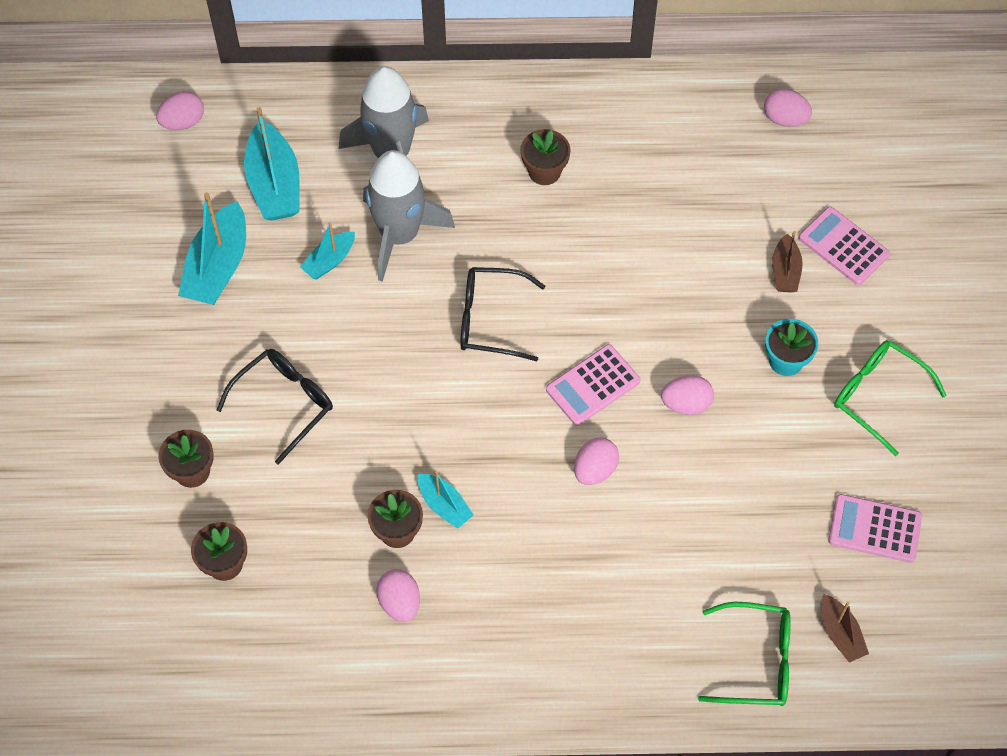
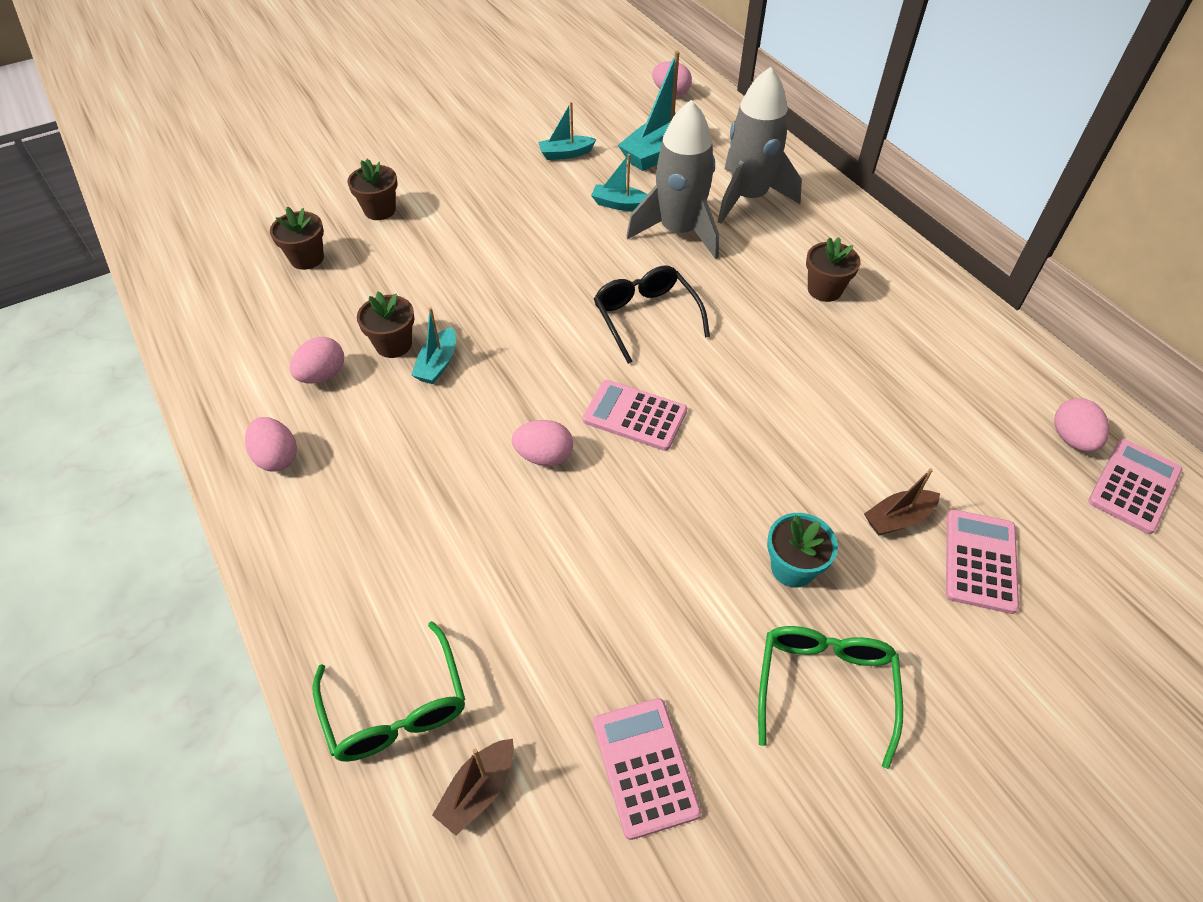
camera: 60 degrees right, 10 degrees down
turquoise boat [178,192,246,305] -> turquoise boat [538,102,597,160], size x0.56
black glasses [217,349,333,465] -> none
pink egg [661,375,714,415] -> pink egg moved to [245,417,297,472]
none -> pink calculator [1088,439,1182,534]

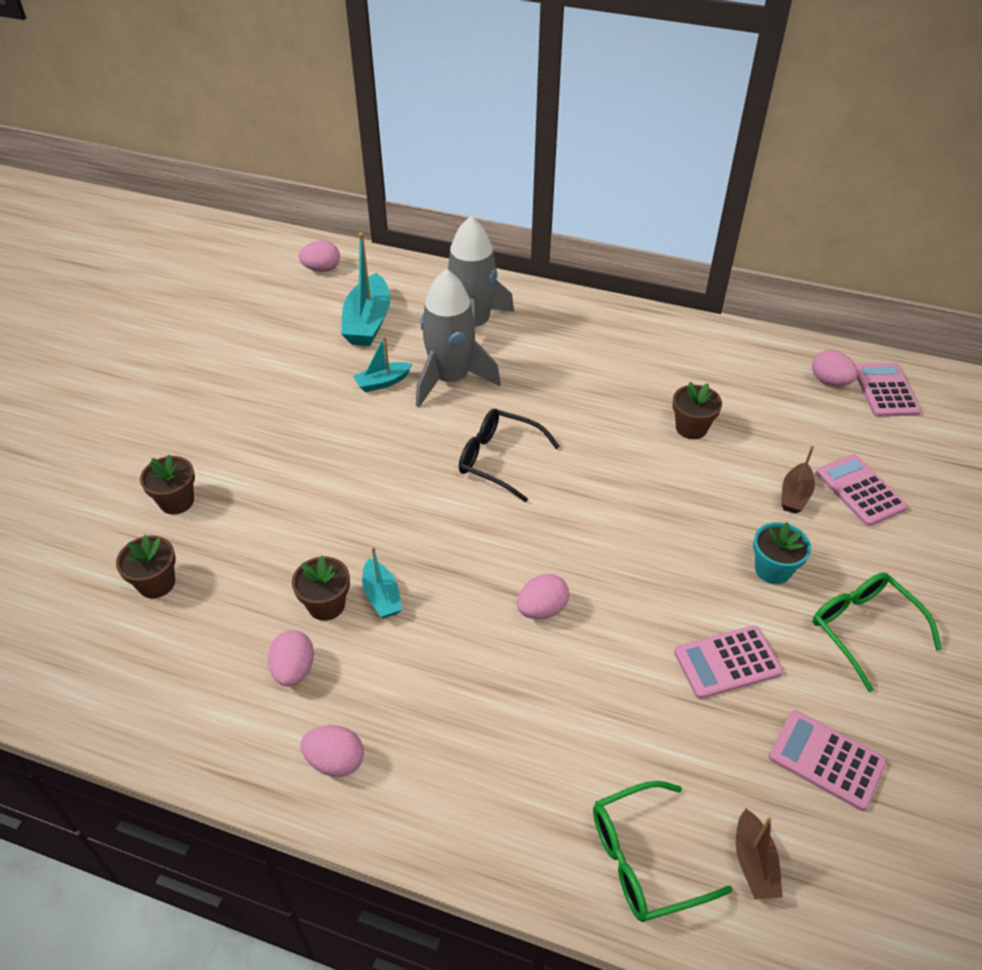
camera: 40 degrees left, 5 degrees down
green glasses [313,621,465,762] -> green glasses turned 135 degrees clockwise [593,781,733,922]
turquoise boat [538,102,597,160] -> none
pink calculator [583,380,687,451] -> pink calculator moved to [674,625,783,699]
brown flower pot [806,237,861,302] -> brown flower pot moved to [673,382,722,439]

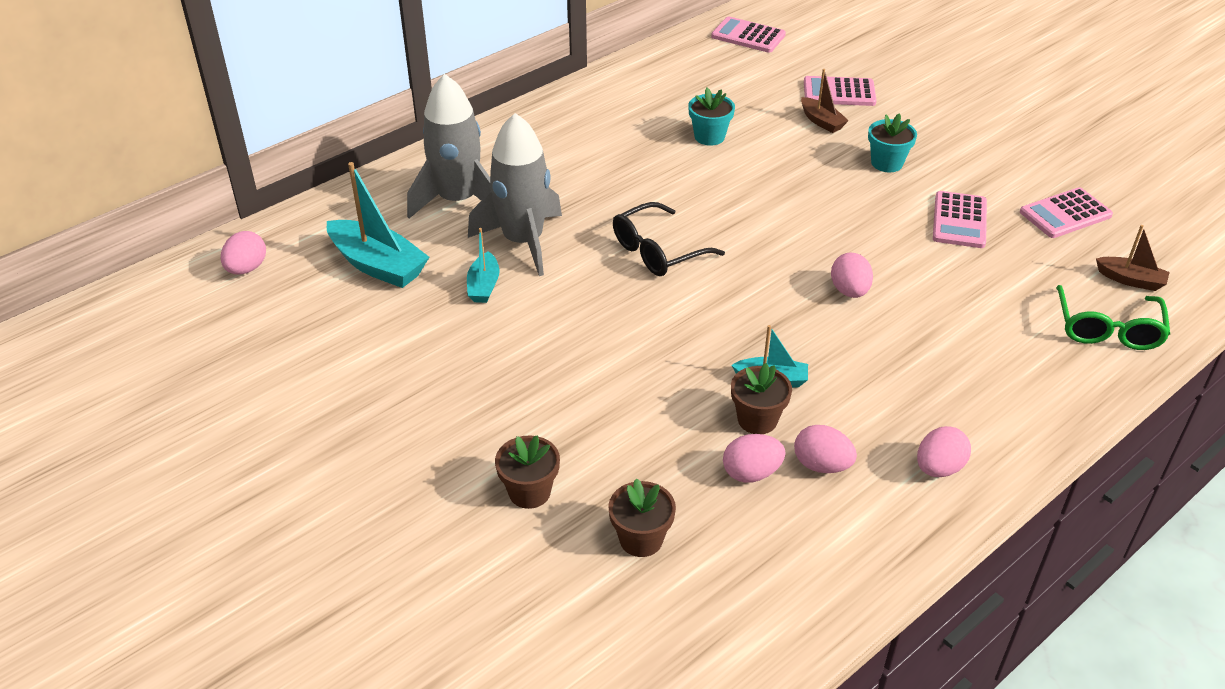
camera: 60 degrees left, 5 degrees down
brown flower pot [673,382,722,439] -> turquoise flower pot [688,88,735,146]
pink egg [812,350,858,386] -> pink egg moved to [723,434,786,483]
green glasses [812,573,942,692] -> none

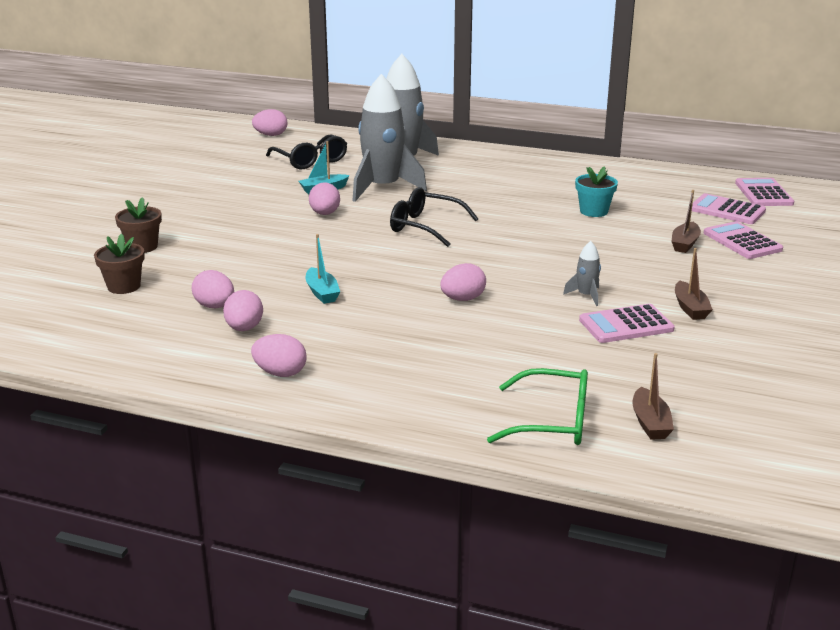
camera: 60 degrees right, 15 degrees down
turquoise boat [327,162,429,288] -> black glasses [266,134,347,169]
brown flower pot [731,363,792,434] -> none
turquoise flower pot [868,113,917,172] -> none
pink calculator [1020,187,1113,238] -> pink calculator moved to [692,193,766,224]
green glasses [1056,285,1170,350] -> green glasses turned 150 degrees counterclockwise [487,368,588,445]
none -> pink egg [309,182,340,215]
none -> grey rocket [563,241,601,306]
none -> brown boat [675,248,713,320]

